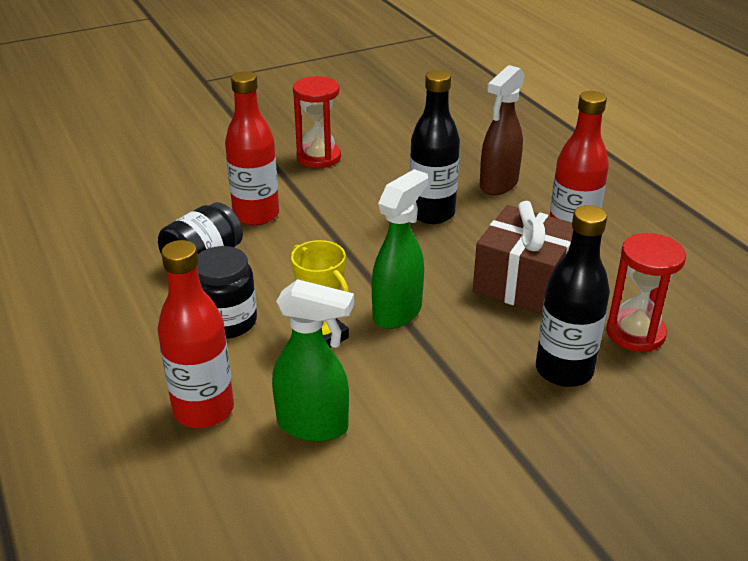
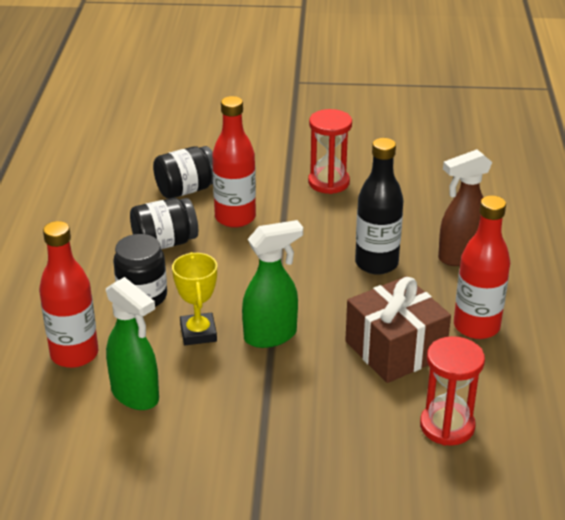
camera: 30 degrees right, 0 degrees up
black bottle [536,205,610,387] -> none
none -> black jar [153,146,213,199]

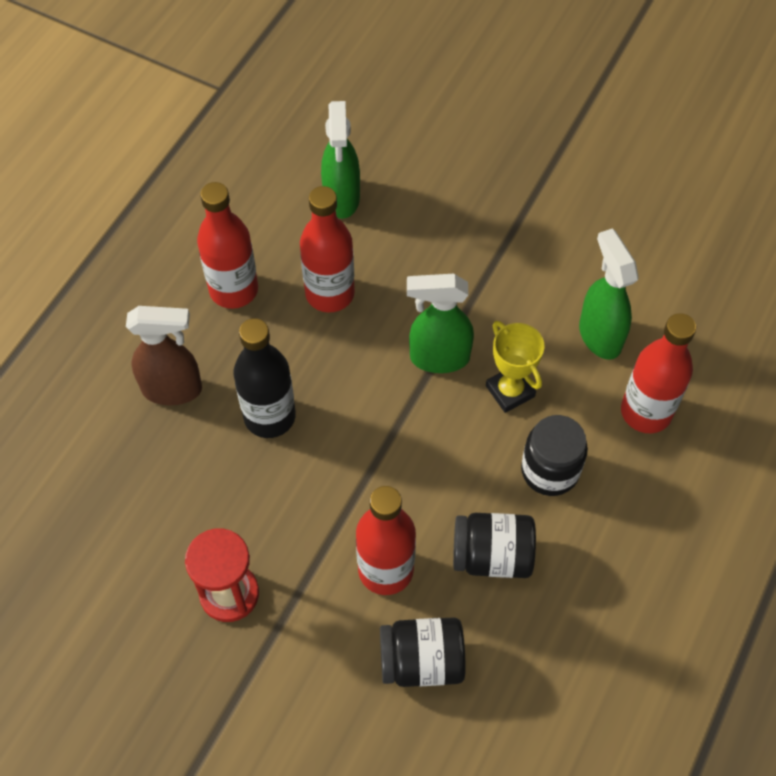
camera: 155 degrees left, 25 degrees up
yellow trophy [172,252,217,345] -> yellow trophy turned 45 degrees counterclockwise [486,321,544,413]
brown gift [345,276,451,383] -> red bottle [300,186,355,313]
red hourglass [420,336,485,446] -> green spray bottle [321,101,360,219]

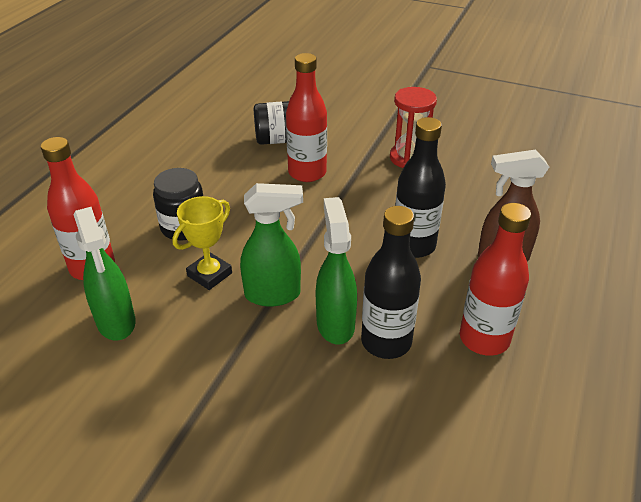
camera: 175 degrees right, 20 degrees down
red bottle [300,186,355,313] -> black bottle [361,206,421,359]
green spray bottle [321,101,360,219] -> green spray bottle moved to [316,197,357,345]
black jar [453,513,536,578] -> none
yellow trophy [486,321,544,413] -> yellow trophy turned 75 degrees clockwise [172,196,232,290]

